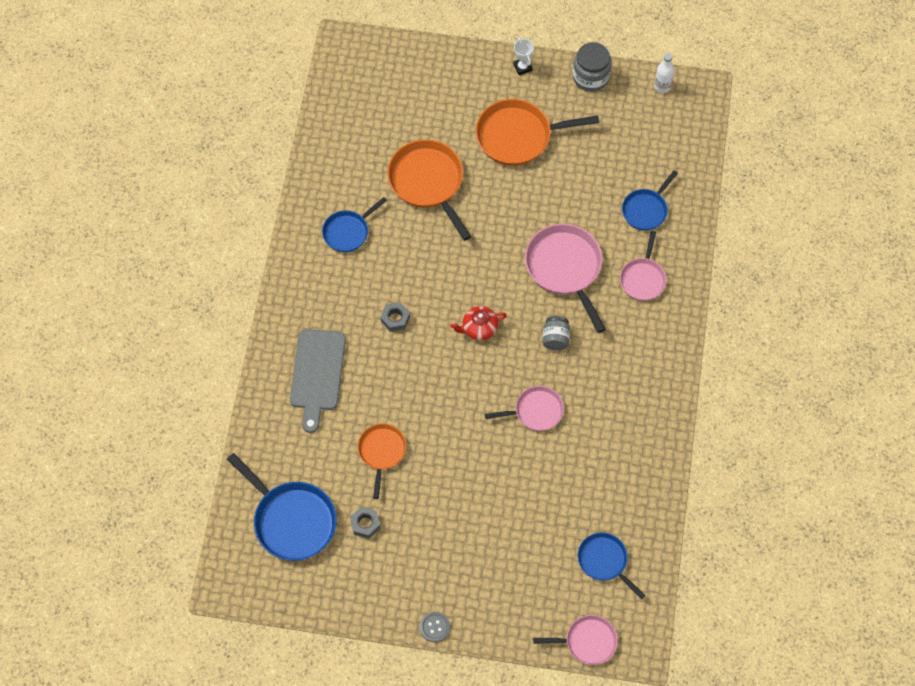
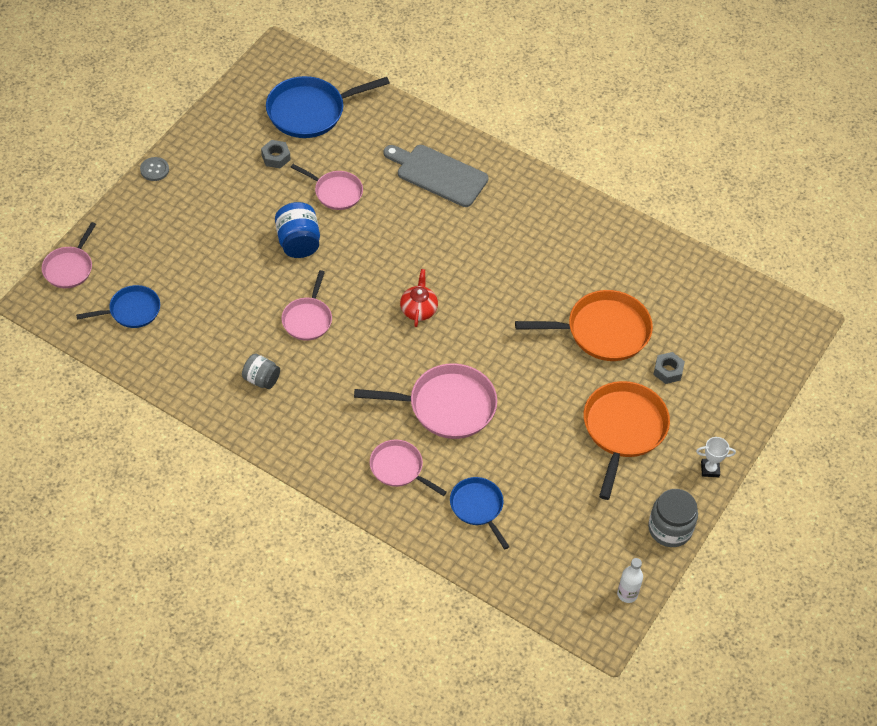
camera: 110 degrees right, 10 degrees down
blue pan [322,197,387,252] -> none
orange pan [358,424,406,499] -> pink pan [290,164,363,210]
grey nut [381,302,410,332] -> grey nut moved to [653,352,685,384]
grey jar [543,316,570,350] -> grey jar moved to [242,354,280,389]
none -> blue jar [275,202,320,258]

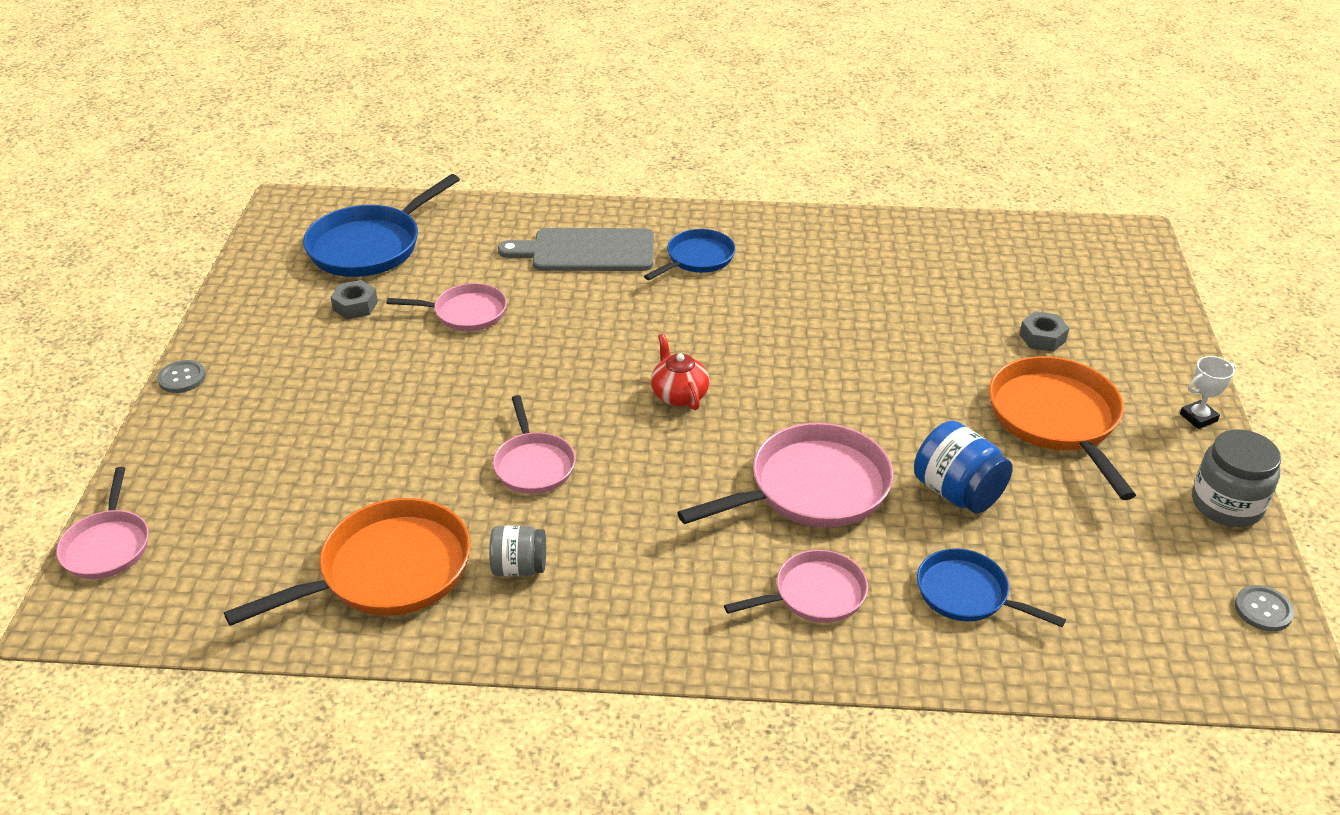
camera: 25 degrees left, 15 degrees down
blue pan [76,285,160,328] -> blue pan moved to [644,229,735,280]
blue jar [275,202,320,258] -> blue jar moved to [914,421,1013,513]
pink pan [370,440,447,496] -> pink pan turned 150 degrees clockwise [724,550,868,623]
orange pan [515,290,653,361] -> orange pan moved to [224,498,471,626]
white bottle [617,558,643,603] -> grey button [1235,585,1294,631]

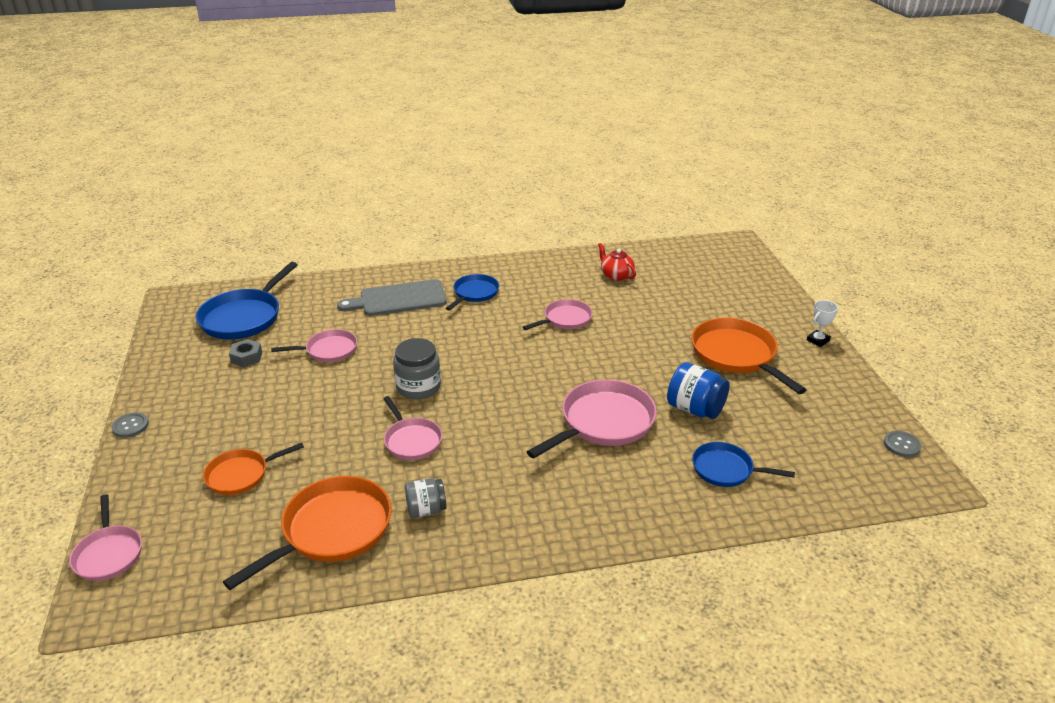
camera: 15 degrees left, 5 degrees down
red teapot [651,334,710,410] -> red teapot moved to [598,243,636,281]
pink pan [724,550,868,623] -> pink pan moved to [523,299,593,330]
grey nut [1019,311,1069,352] -> none
grey jar [1192,429,1281,527] -> grey jar moved to [393,338,441,399]
none -> orange pan [203,443,304,495]

